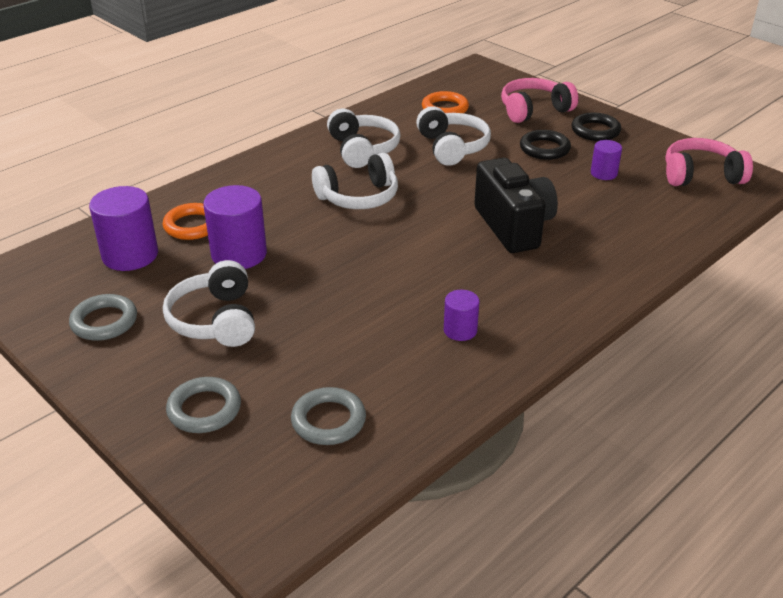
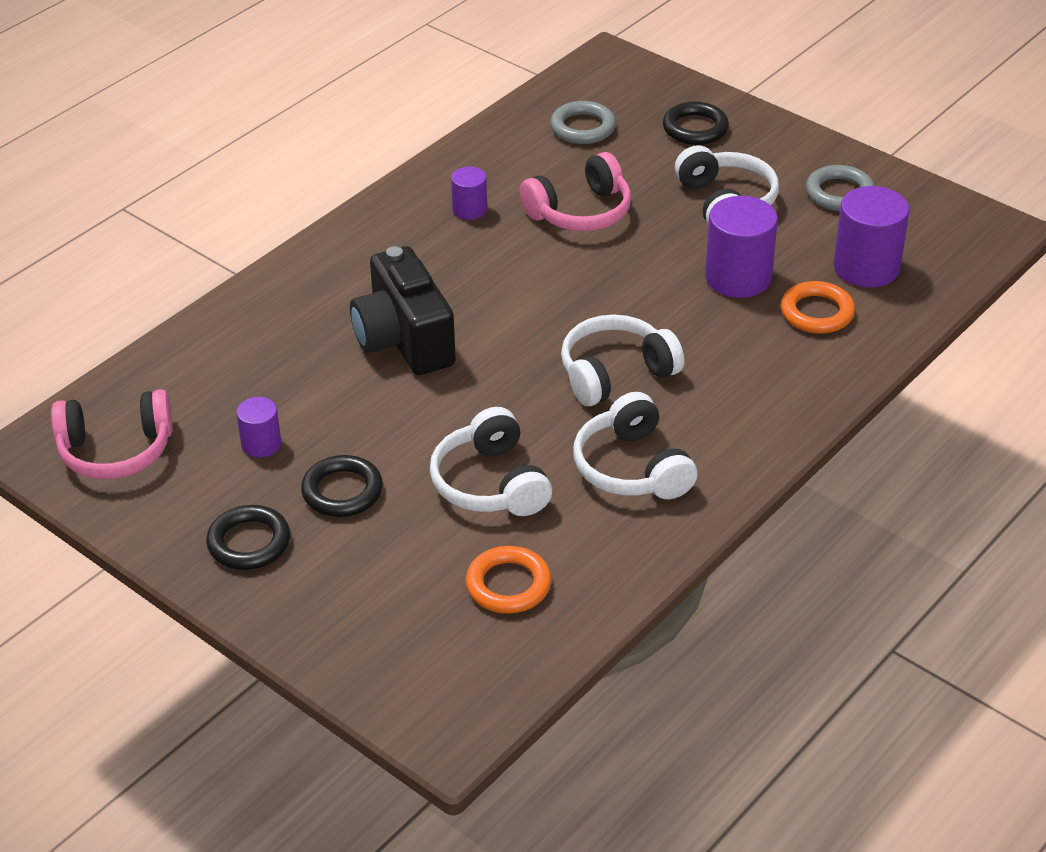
camera: 175 degrees right, 5 degrees up
grey ring [166,377,241,433] -> black ring [663,102,729,145]
pink headphones [501,78,578,123] -> pink headphones moved to [520,152,631,231]

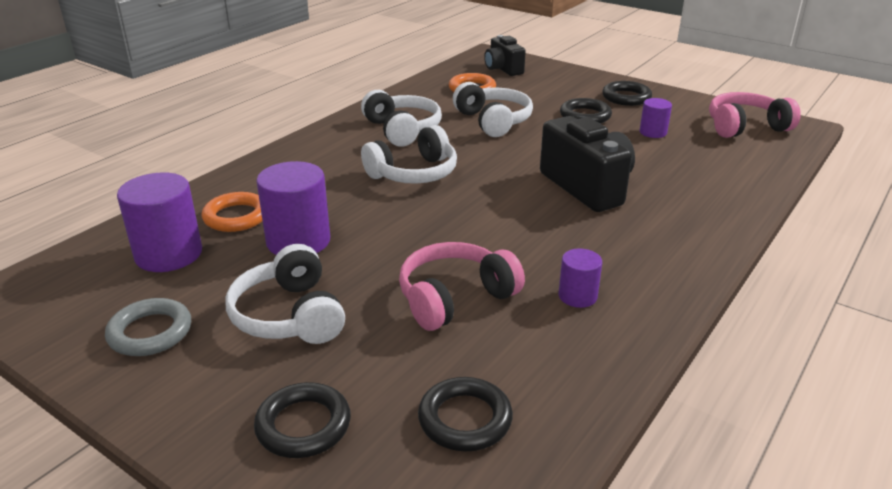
camera: 175 degrees right, 10 degrees down
grey ring [550,101,616,144] -> black ring [418,377,513,451]
none -> black camera [484,35,526,76]

